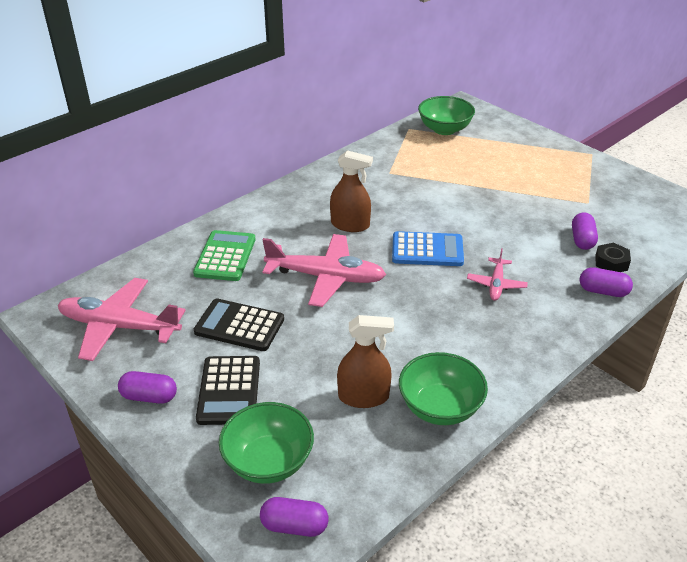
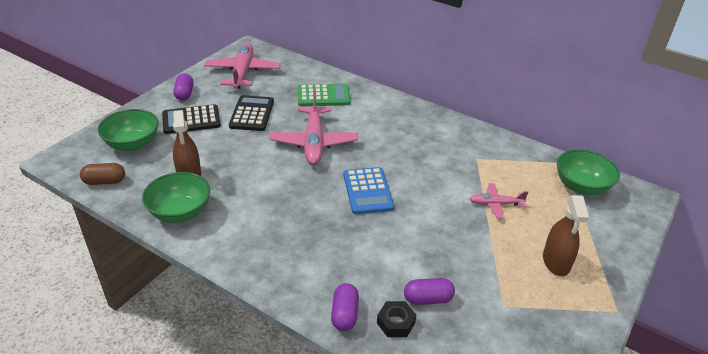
camera: 75 degrees right, 0 degrees up
purple capsule [260,497,328,537] -> none
brown spray bottle [330,150,373,232] -> brown spray bottle moved to [543,195,589,276]
pink plane [467,248,528,301] -> pink plane moved to [470,183,528,218]
none -> brown capsule [80,163,125,185]

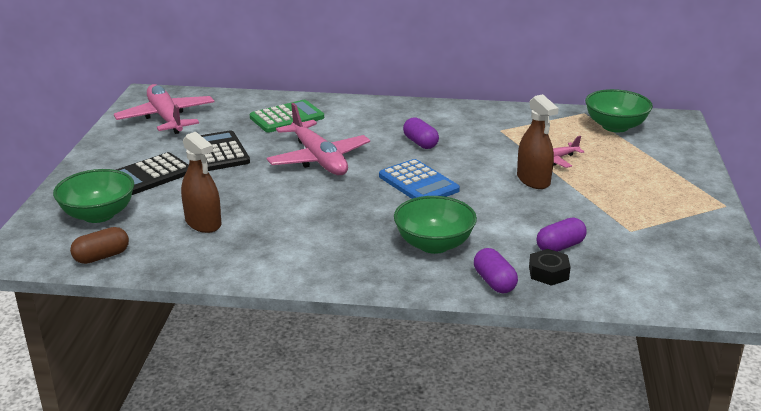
camera: 25 degrees left, 10 degrees down
green bowl [142,172,210,223] -> green bowl moved to [394,196,477,254]
purple capsule [173,73,193,101] -> purple capsule moved to [403,117,439,149]
brown spray bottle [543,195,589,276] -> brown spray bottle moved to [517,94,559,189]

